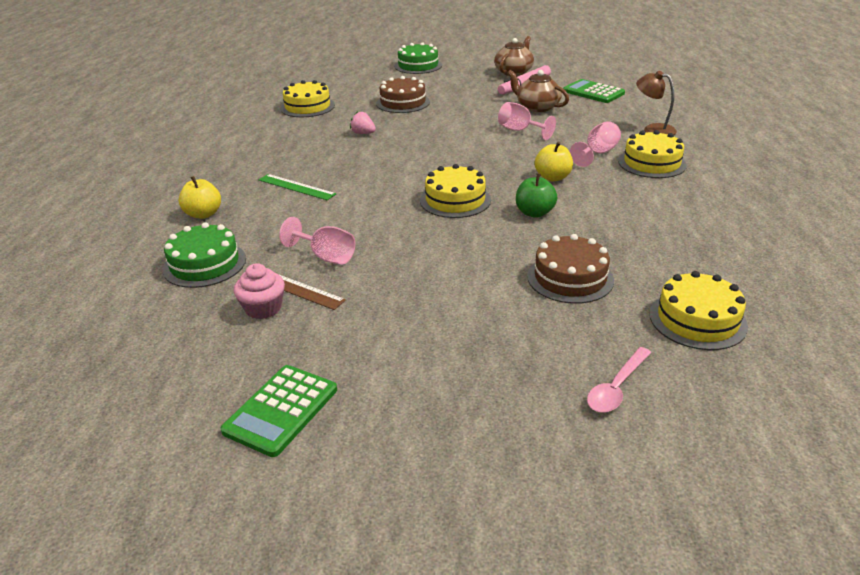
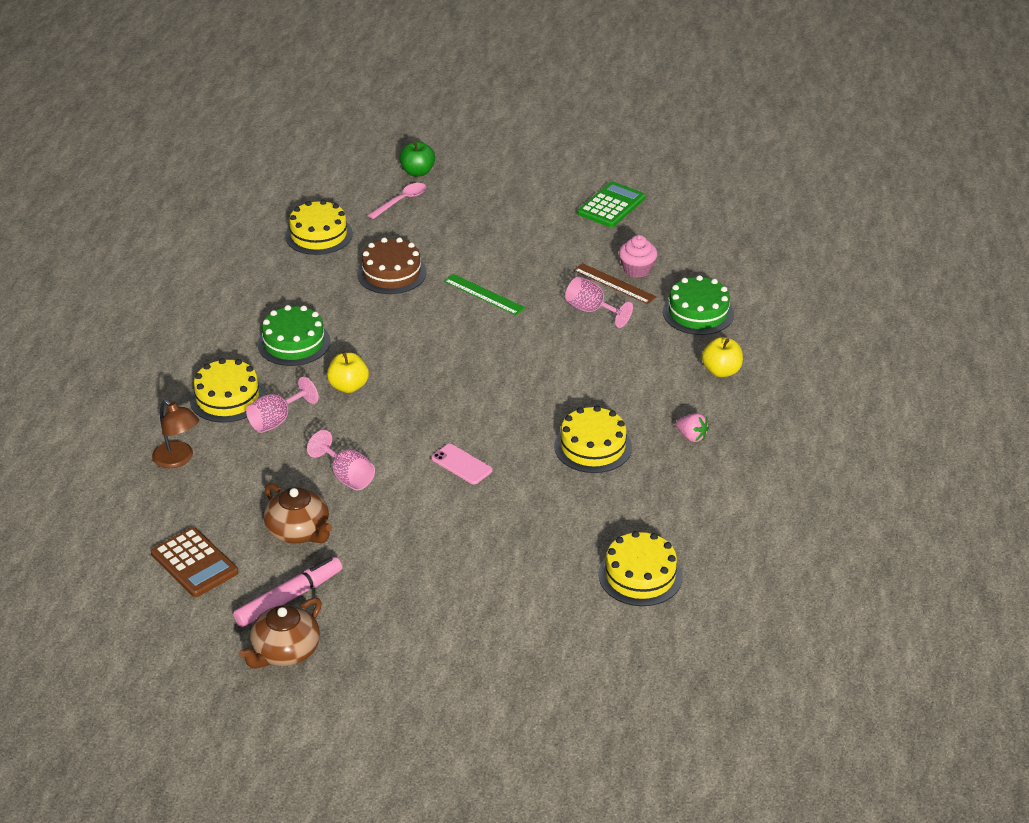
camera: 175 degrees left, 5 degrees up
green ruler [259,174,336,200] -> green ruler moved to [444,274,525,315]
pink strawberry [350,111,376,134] -> pink strawberry moved to [675,413,709,442]
brown cake [376,76,430,113] -> none
green cake [395,42,442,74] -> green cake moved to [258,305,331,366]
yellow cake [420,164,491,218] -> yellow cake moved to [554,406,632,473]
green apple [516,173,557,218] -> green apple moved to [399,141,435,176]
green calculator [563,79,625,103] -> brown calculator [151,527,238,597]
none -> pink phone [431,444,492,484]

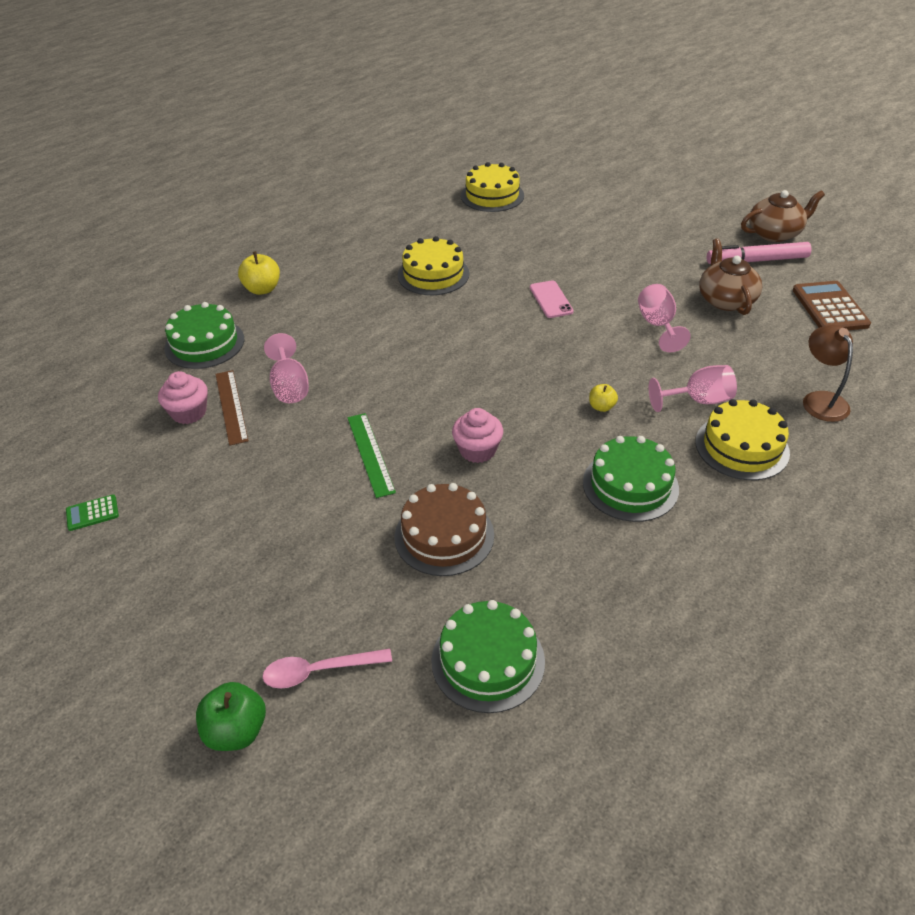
camera: 145 degrees left, 5 degrees up
yellow cake [285,200,353,255] -> green cake [431,600,545,713]
yellow apple [327,351,369,393] -> yellow apple [589,384,618,412], size x0.59
green calculator [578,182,645,227] -> green calculator [66,494,119,531], size x0.50
pink strawberry [675,413,709,442] -> none
none -> pink cupcake [452,408,503,463]

